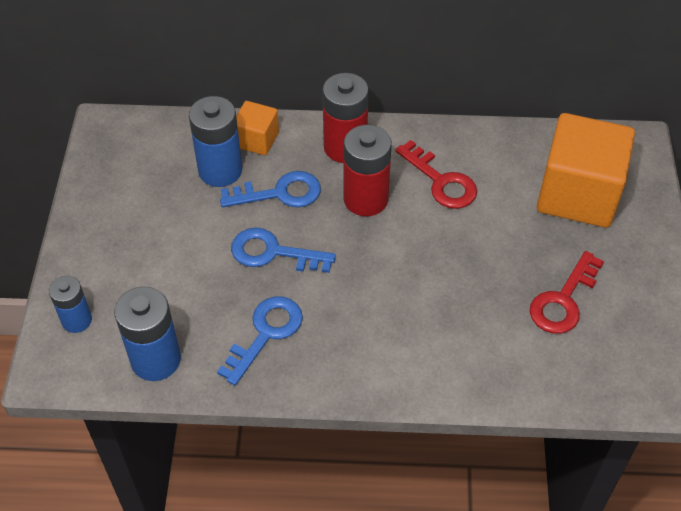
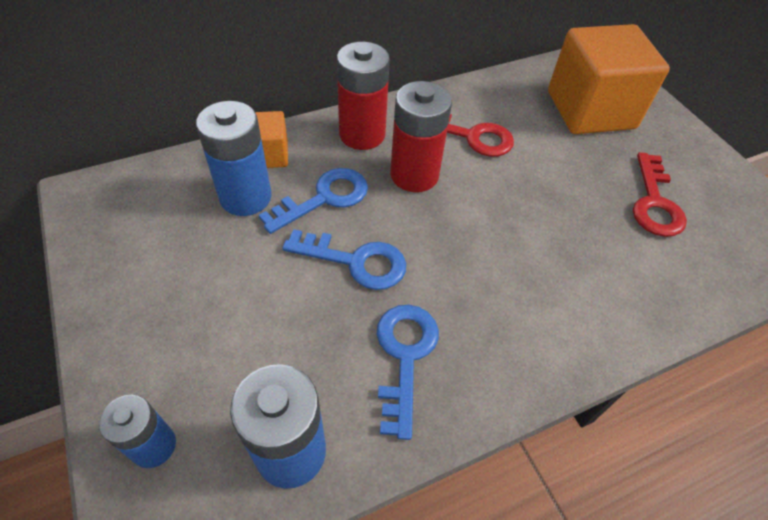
camera: 30 degrees left, 0 degrees up
blue key [231,228,336,273] -> blue key turned 150 degrees counterclockwise [282,229,406,290]

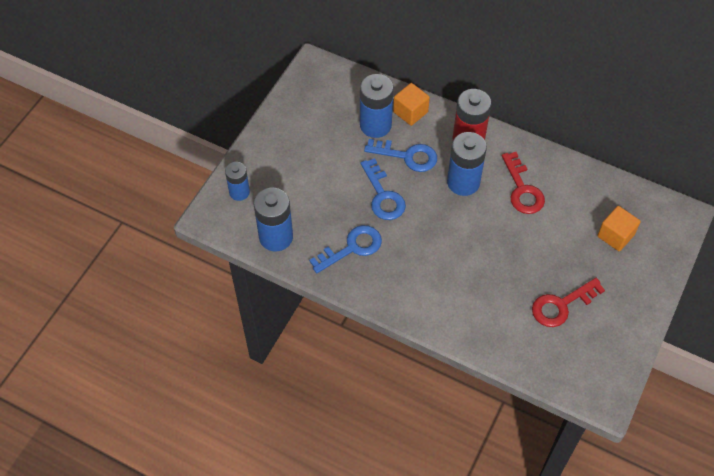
camera: 55 degrees right, 5 degrees up
red battery [390,81,452,192] -> blue battery [447,132,487,196]
orange cube [548,24,670,134] -> orange cube [597,206,641,251], size x0.50

